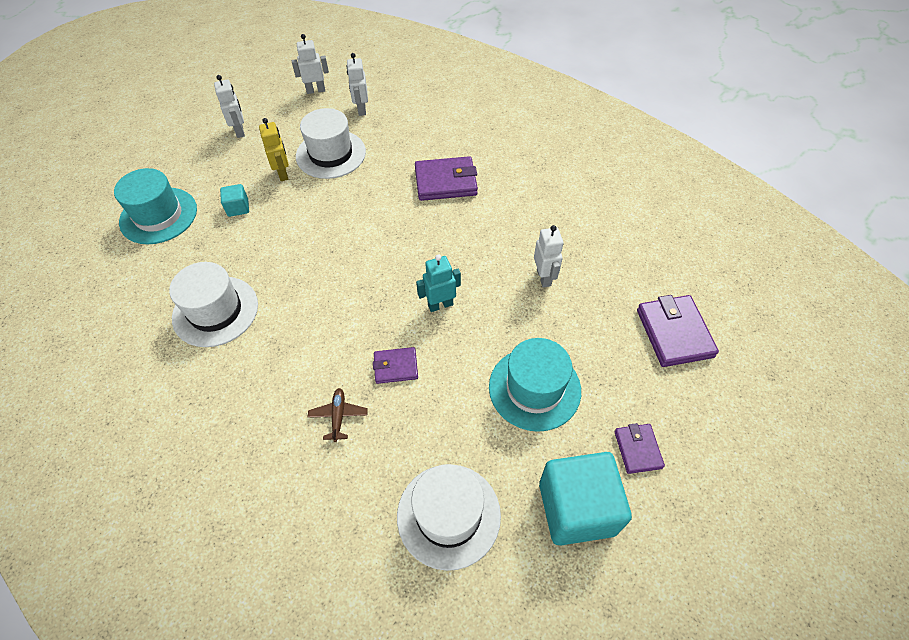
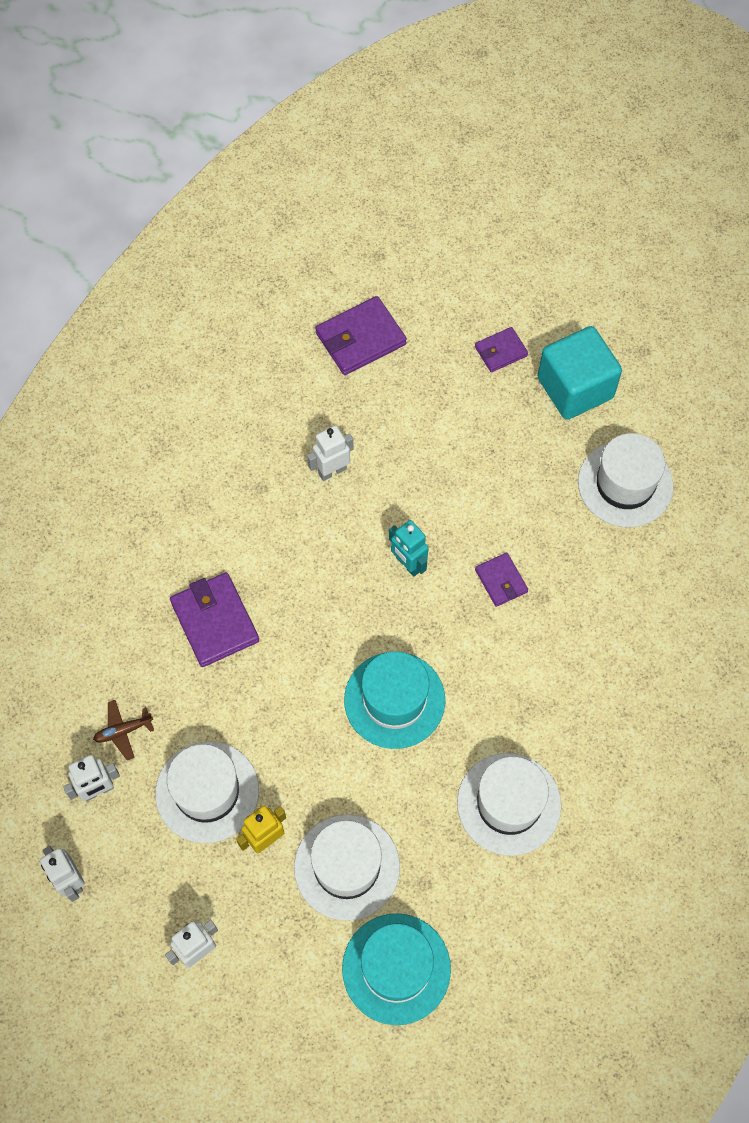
camera: 110 degrees left, 10 degrees up
turquoise cube [220,184,249,217] -> white hat [294,814,400,921]
brown plane [308,388,368,442] -> brown plane moved to [93,700,154,760]
turquoise hat [489,338,581,432] -> turquoise hat moved to [344,651,445,749]

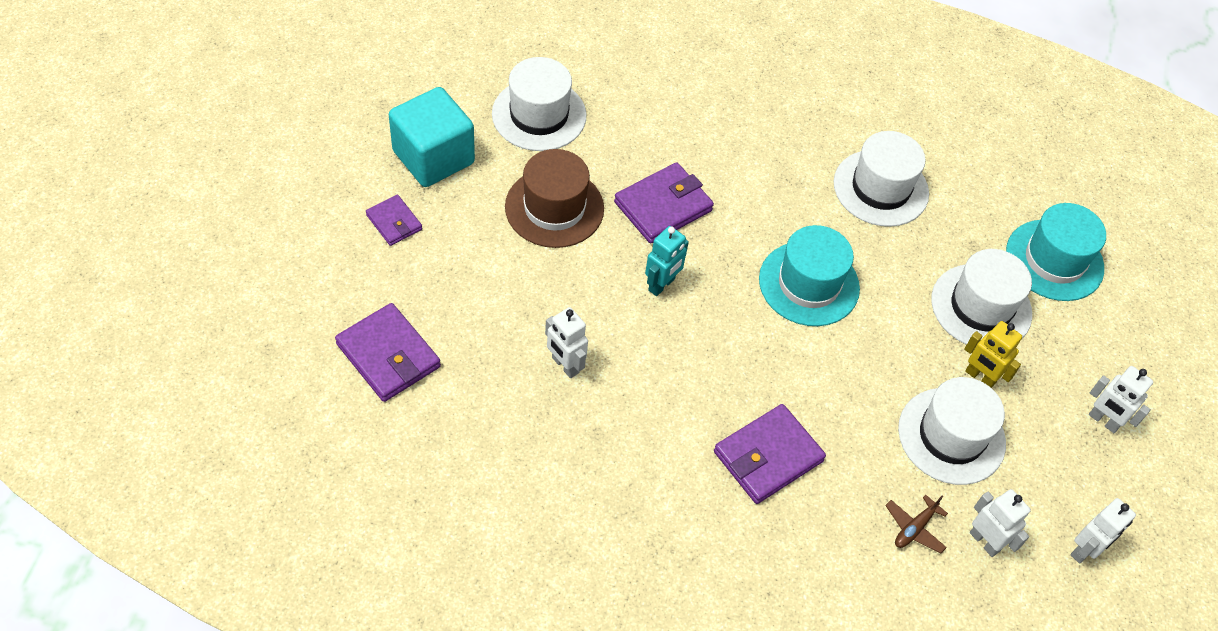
camera: 105 degrees left, 10 degrees down
brown plane [93,700,154,760] -> brown plane turned 75 degrees clockwise [885,495,948,553]
purple wallet [475,553,528,607] -> purple wallet [614,162,714,244], size x1.71
none -> brown hat [505,149,604,248]

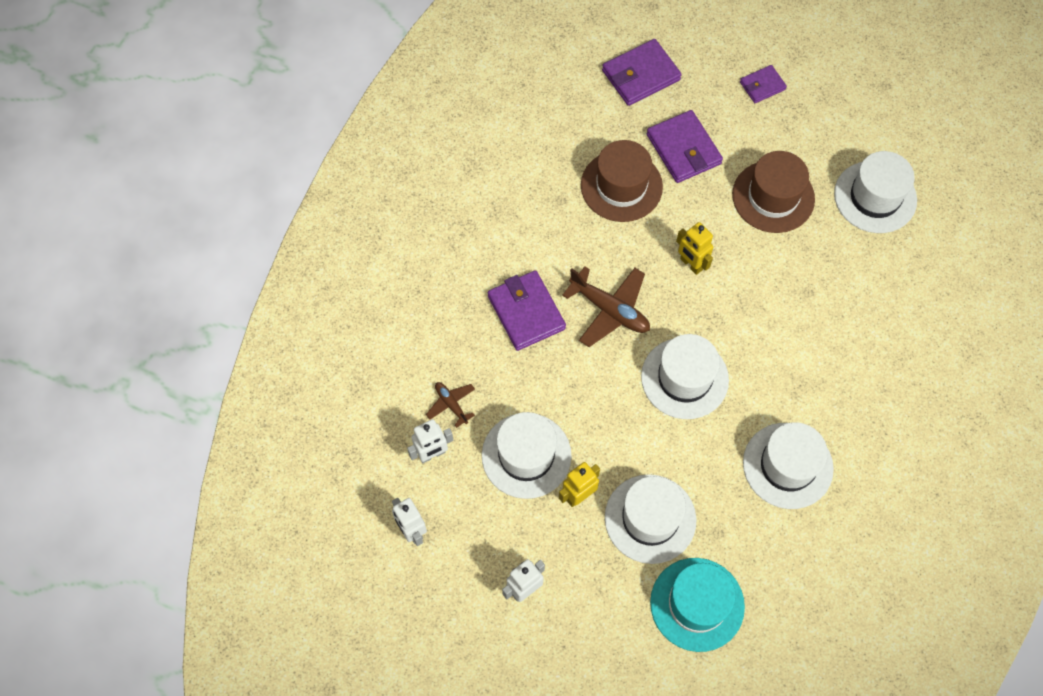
camera: 105 degrees right, 10 degrees up
turquoise cube [389,87,475,187] -> none
white robot [545,307,588,378] -> brown hat [581,140,663,222]
purple wallet [614,162,714,244] -> purple wallet moved to [646,110,723,183]
turquoise robot [645,226,689,296] -> yellow robot [676,222,713,275]
turquoise hat [759,225,860,326] -> white hat [641,334,729,419]
none -> brown plane [562,267,650,347]

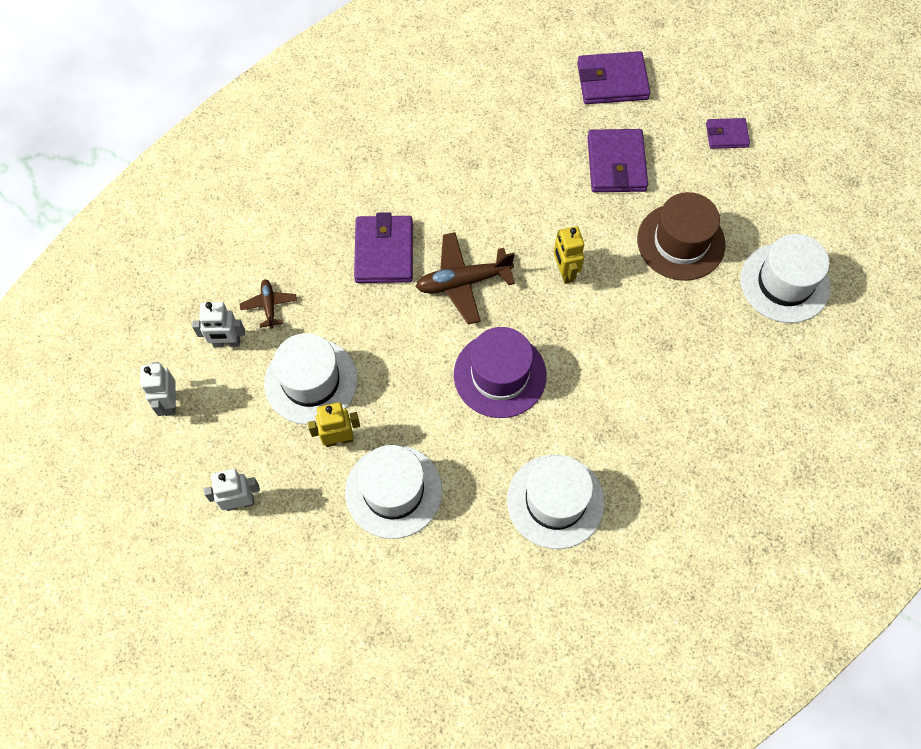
camera: 25 degrees right, 0 degrees up
brown plane [562,267,650,347] -> brown plane turned 105 degrees clockwise [416,232,515,325]
brown hat [581,140,663,222] -> none
white hat [641,334,729,419] -> purple hat [454,327,547,418]
turquoise hat [650,558,745,652] -> none

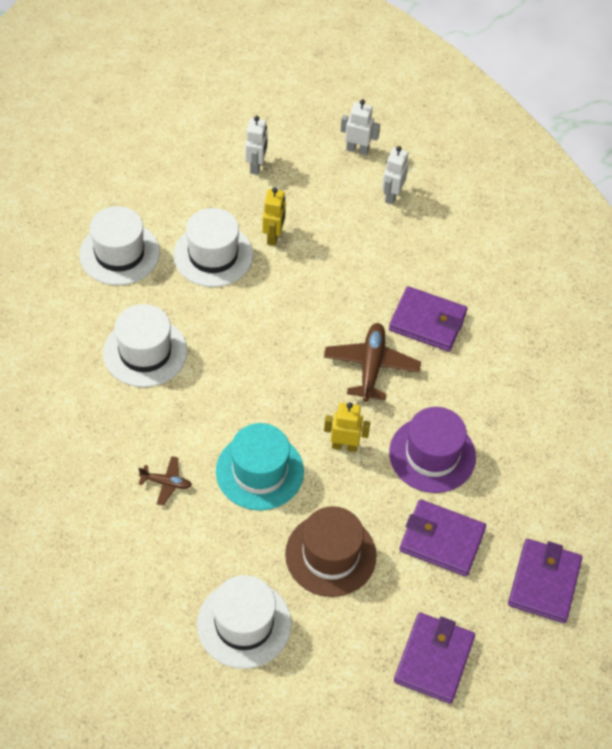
camera: 110 degrees right, 10 degrees down
brown plane [240,279,297,328] -> brown plane moved to [139,456,192,506]
white hat [264,333,358,425] -> white hat moved to [79,206,160,285]
purple hat [454,327,547,418] -> purple hat moved to [389,407,476,493]
purple wallet [706,118,750,149] -> purple wallet [394,613,475,704], size x1.71
none -> turquoise hat [216,423,304,511]

